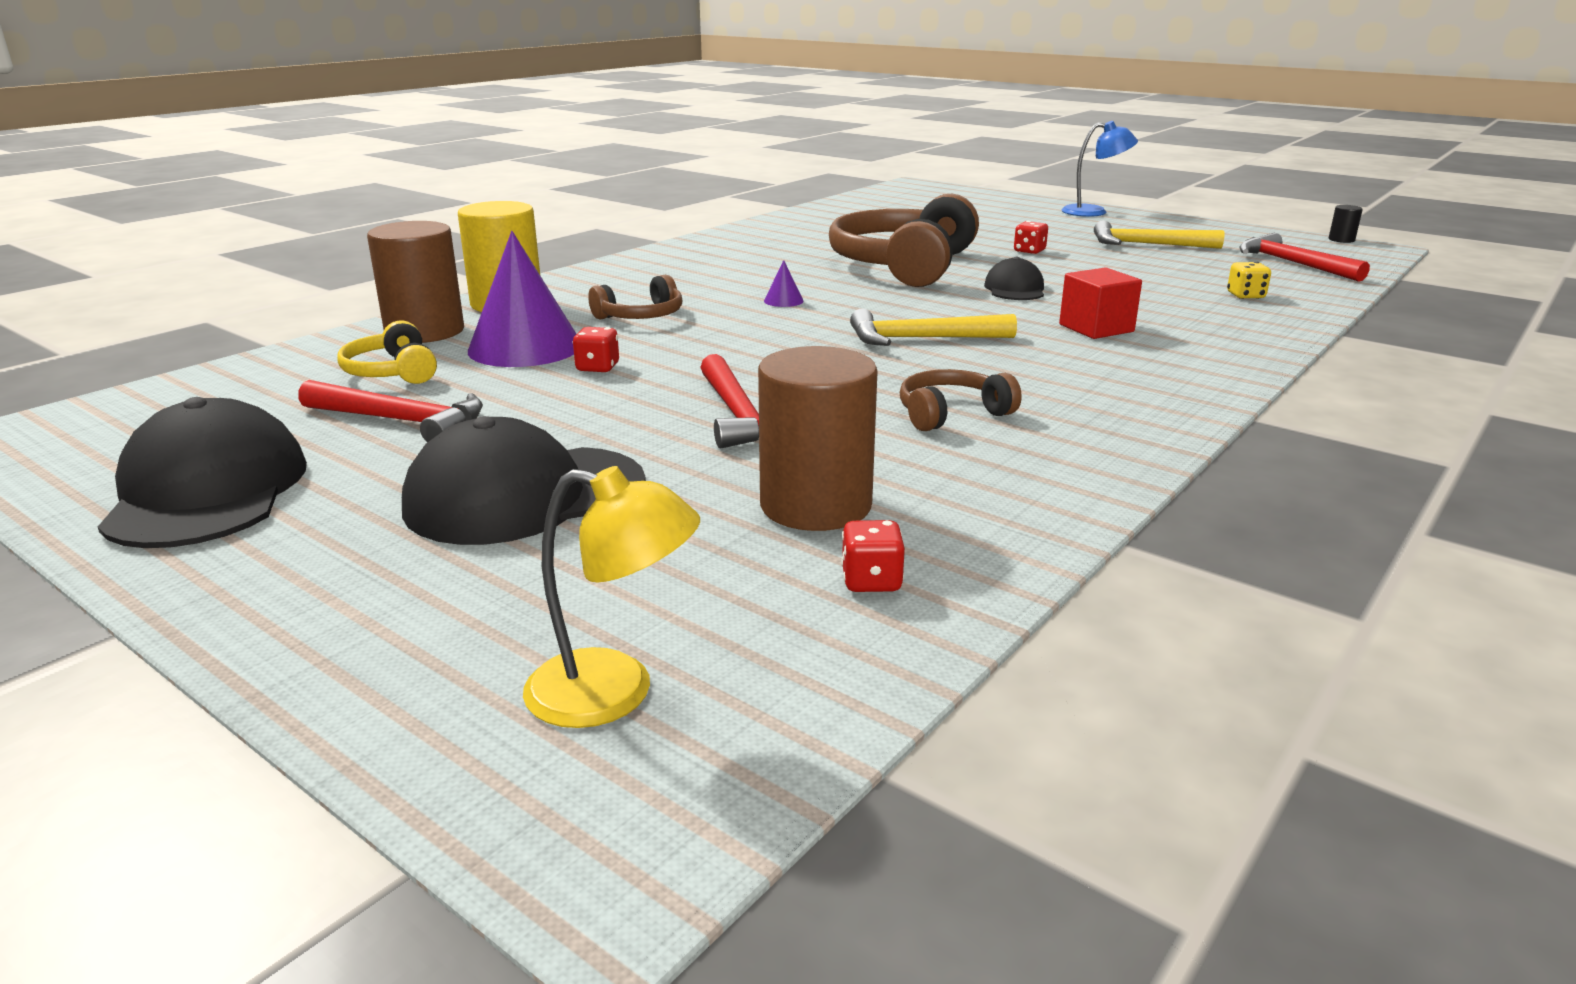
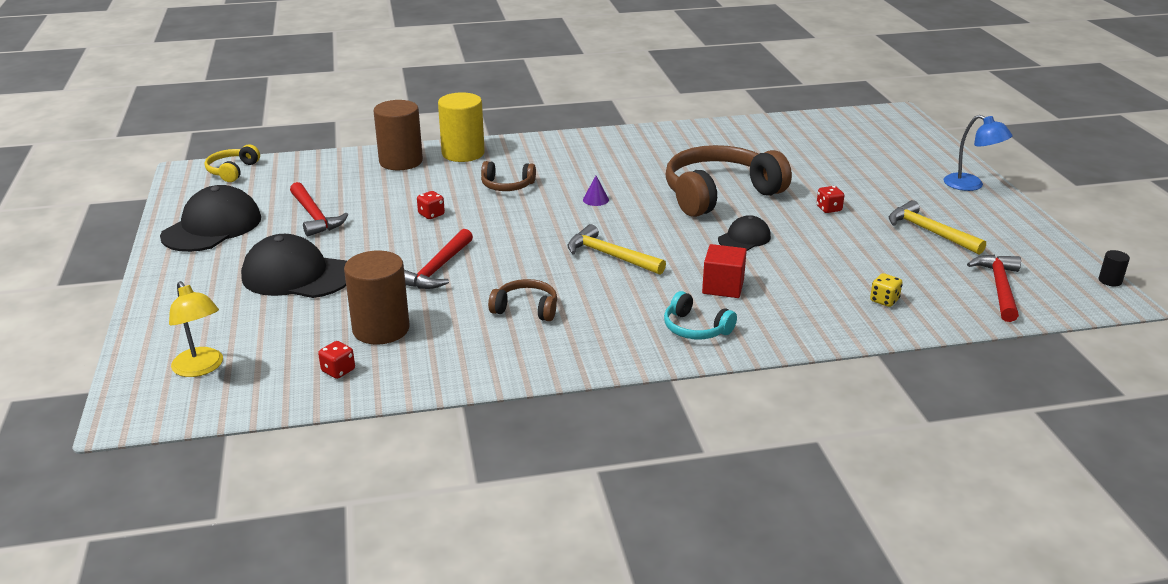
camera: 40 degrees right, 5 degrees up
yellow headphones [337,321,437,384] -> yellow headphones moved to [205,145,260,182]
purple cone [468,231,576,367] -> none
none -> turquoise headphones [664,291,737,339]

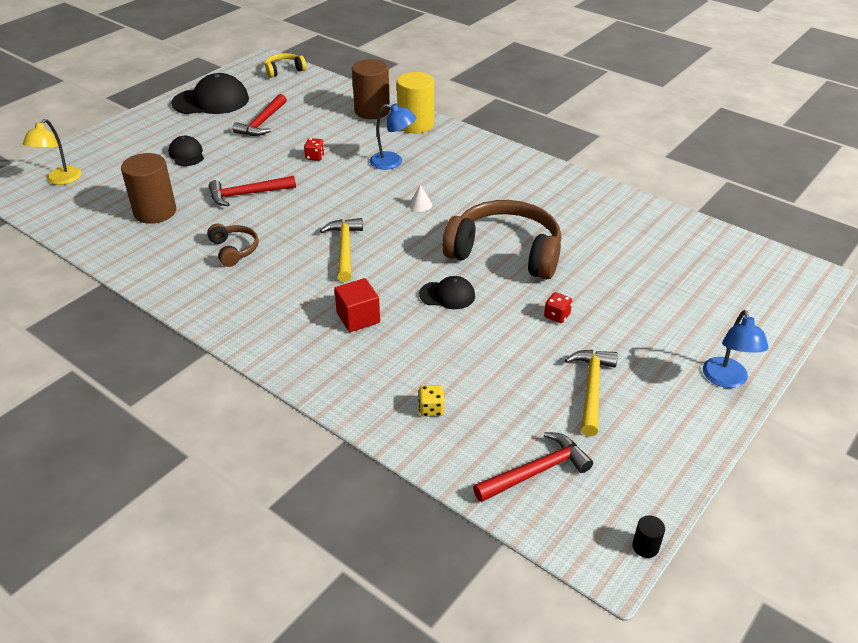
camera: 50 degrees right, 10 degrees up
black cap [241,234,347,298] -> black cap [168,136,204,166], size x0.55
red dice [318,341,355,379] -> none
brown headphones [481,161,536,191] -> blue lamp [370,103,416,170]
purple cone [583,176,609,206] -> white cone [409,184,432,212]
turquoise headphones [664,291,737,339] -> none

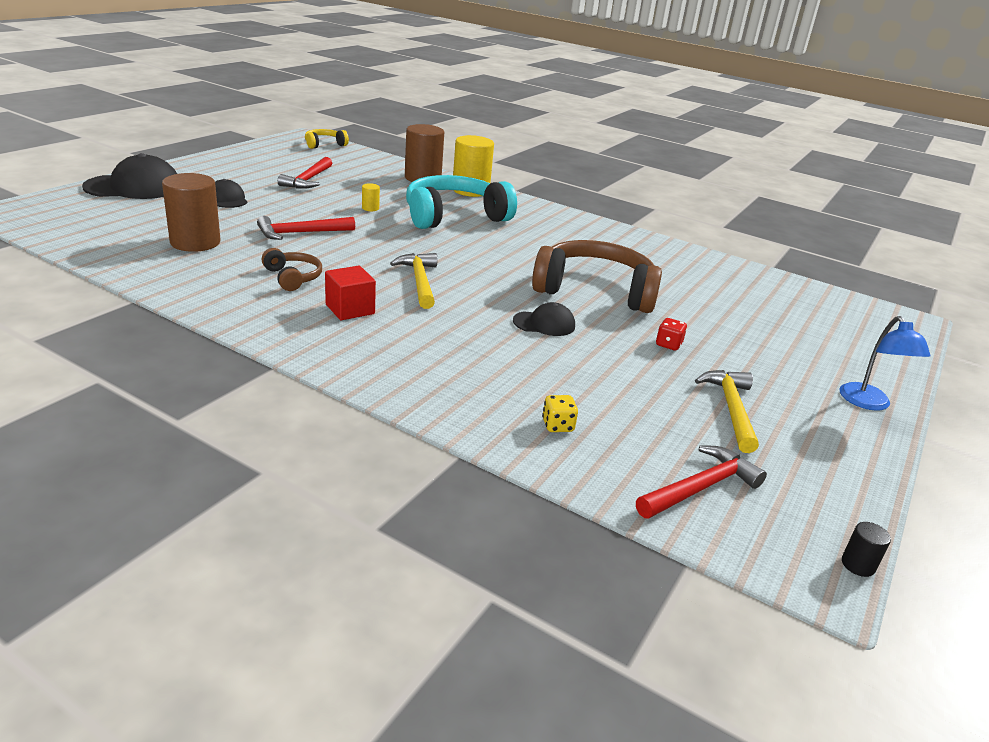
camera: 10 degrees left, 10 degrees down
yellow lamp [23,119,82,185] -> none
black cap [171,73,249,114] -> black cap moved to [82,153,177,199]
red dice [304,138,325,161] -> yellow cylinder [362,183,380,211]
red cube [334,278,380,332] -> red cube moved to [325,266,376,320]
blue lamp [370,103,416,170] -> turquoise headphones [406,175,517,229]
white cone [409,184,432,212] -> none

